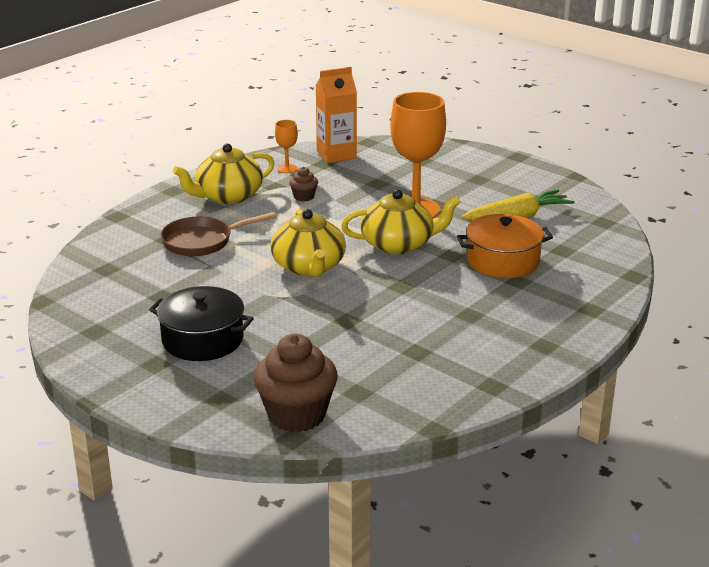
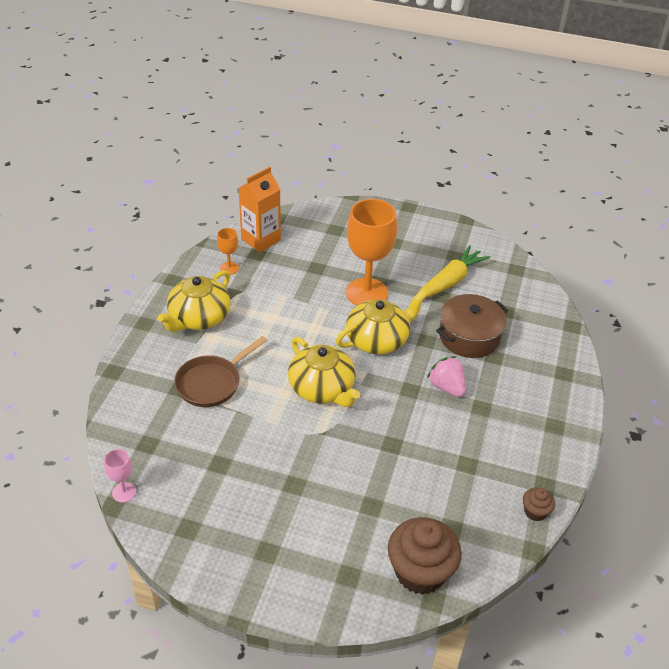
camera: 25 degrees left, 15 degrees up
black pot [149,286,254,361] -> none
brown cupcake [289,167,318,202] -> brown cupcake moved to [523,488,555,521]
orange pot [456,214,553,278] -> brown pot [436,294,508,358]
none -> pink goblet [104,449,136,503]
none -> pink strawberry [427,356,466,397]

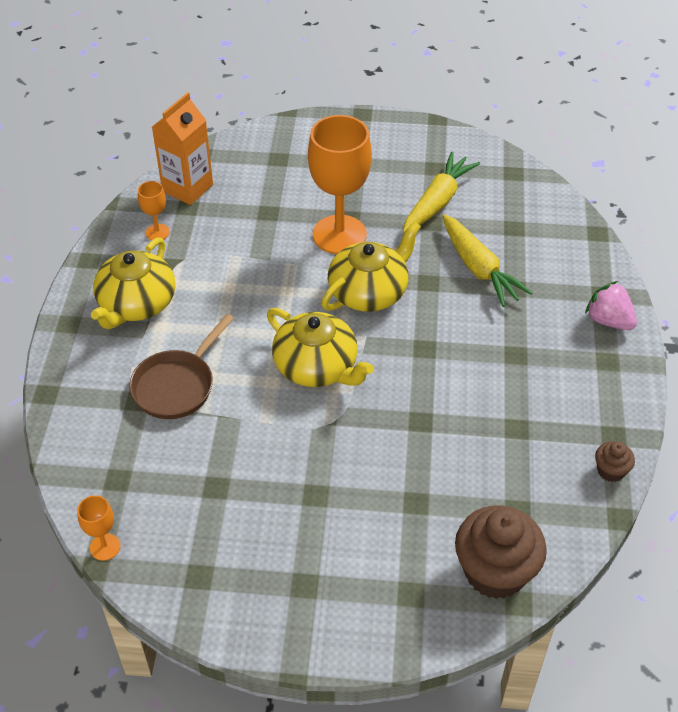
camera: 10 degrees left, 5 degrees up
pink goblet [104,449,136,503] -> orange goblet [77,495,121,561]
pink strawberry [427,356,466,397] -> pink strawberry moved to [585,281,637,330]
brown pot [436,294,508,358] -> yellow carrot [442,214,533,307]

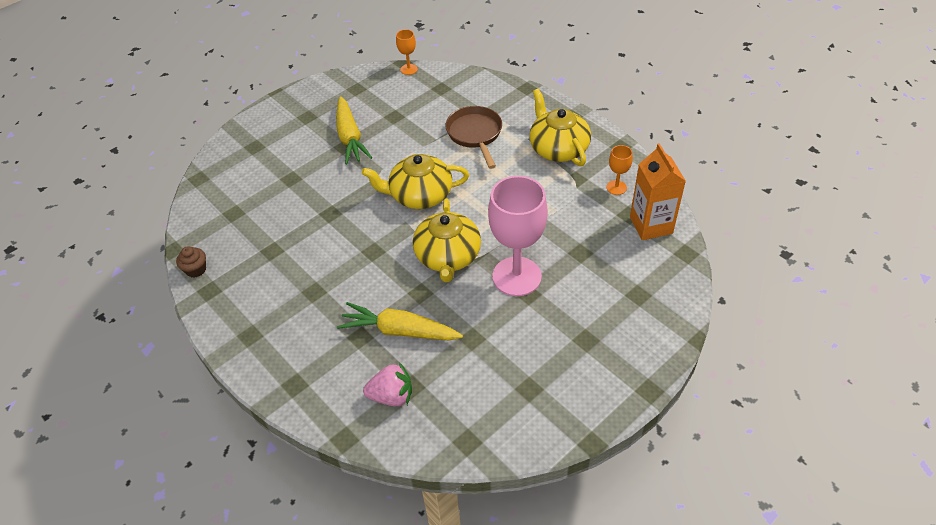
camera: 135 degrees right, 0 degrees up
orange goblet [308,115,372,254] -> pink goblet [488,176,548,296]
yellow carrot [403,152,480,233] -> yellow carrot moved to [336,96,372,165]
brown cupcake [455,505,547,599] -> none
pink strawberry [585,281,637,330] -> pink strawberry moved to [363,362,412,406]

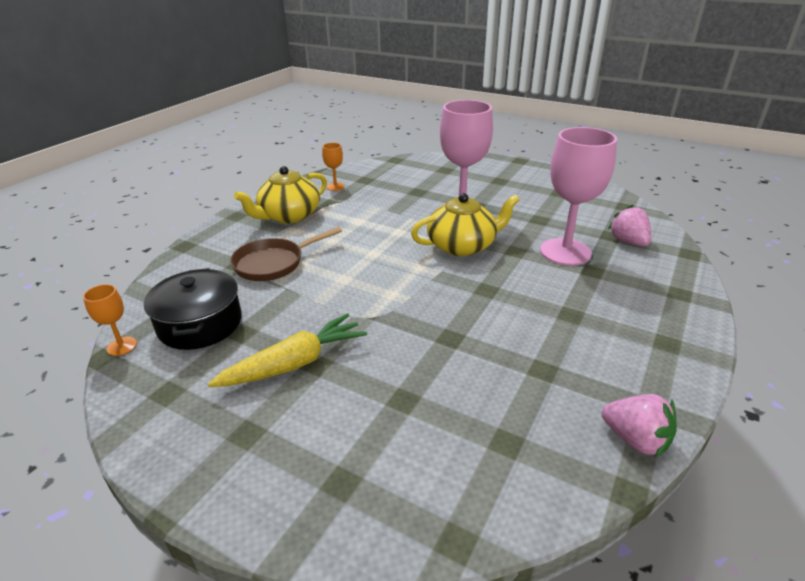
camera: 110 degrees left, 15 degrees down
brown cupcake [176,246,206,278] -> pink strawberry [602,394,677,458]
yellow carrot [337,302,463,340] -> pink goblet [540,127,617,266]
yellow teapot [362,154,469,209] -> none
orange carton [630,143,686,240] -> none
none -> black pot [144,268,242,350]

